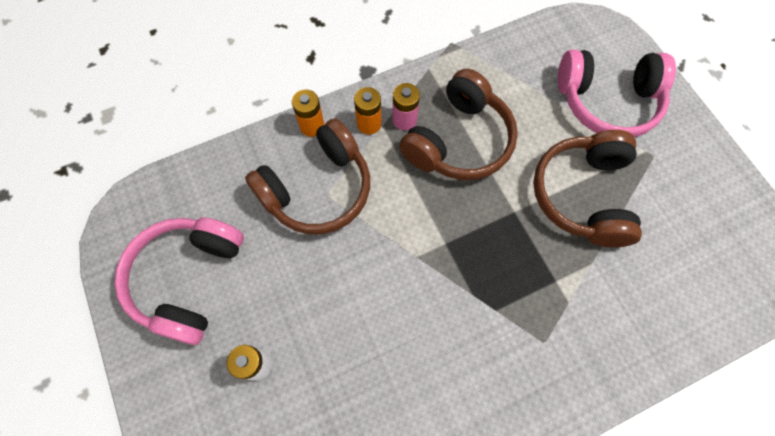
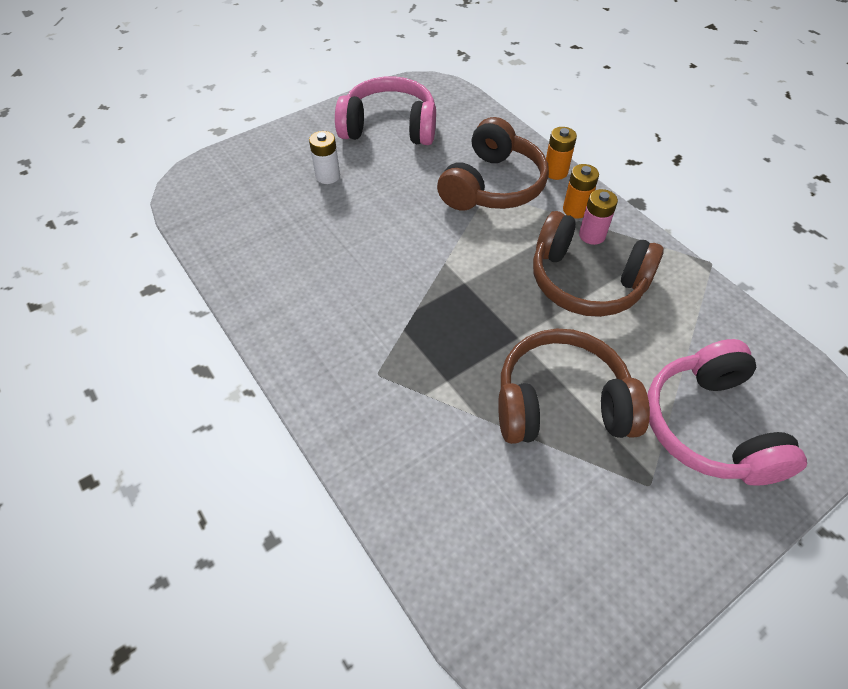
camera: 80 degrees right, 15 degrees down
brown headphones [245,119,370,234] -> brown headphones turned 105 degrees counterclockwise [437,117,549,211]

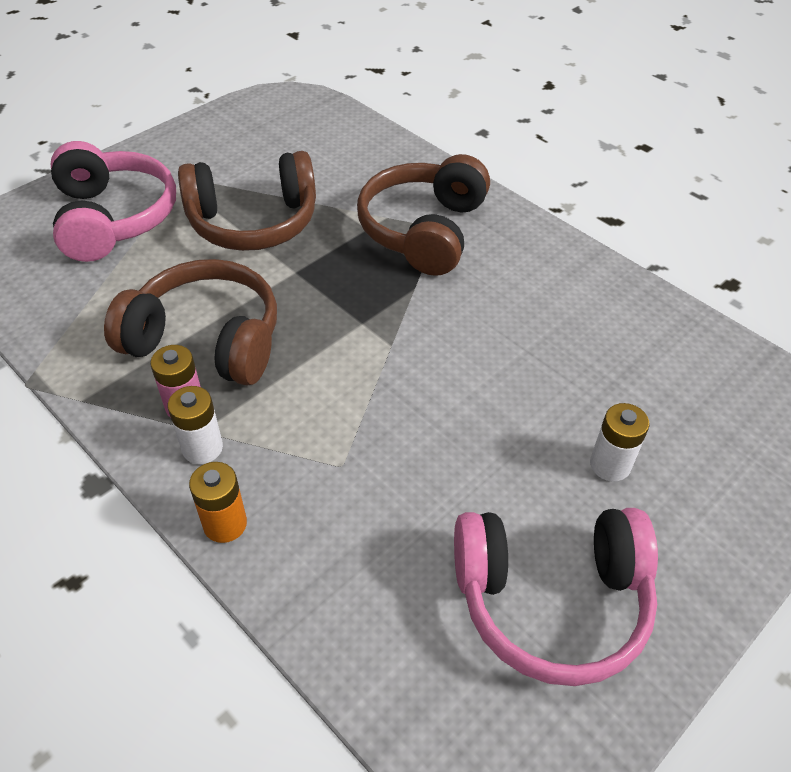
camera: 170 degrees right, 5 degrees down
brown headphones [437,117,549,211] -> brown headphones moved to [357,154,490,276]
orange battery [563,164,599,218] -> white battery [168,386,223,464]

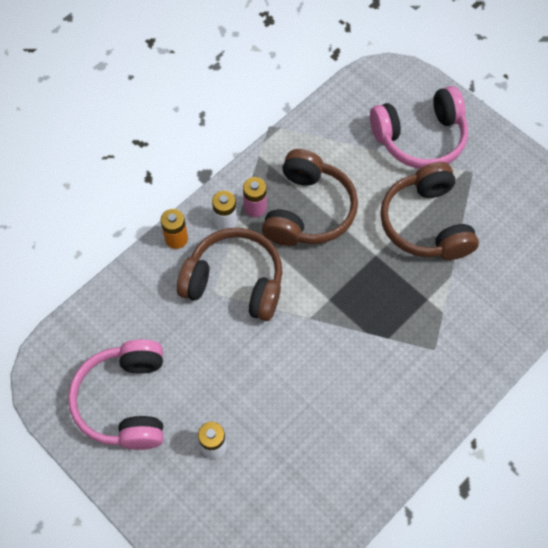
camera: 90 degrees right, 15 degrees up
brown headphones [357,154,490,276] -> brown headphones moved to [177,227,283,321]

